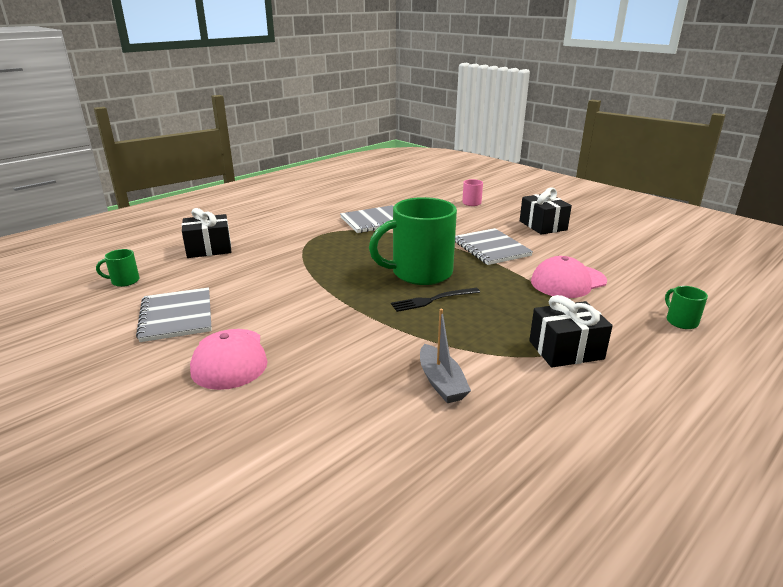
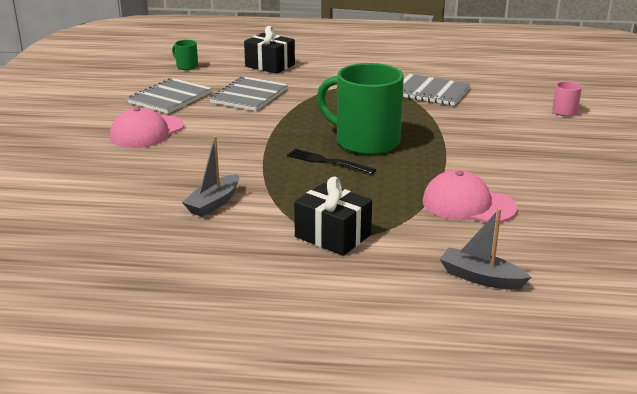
camera: 50 degrees right, 0 degrees up
grey notebook [455,228,533,265] -> grey notebook moved to [209,76,288,111]
black gift [520,187,572,235] -> none
green mug [665,286,708,329] -> grey boat [440,209,531,290]

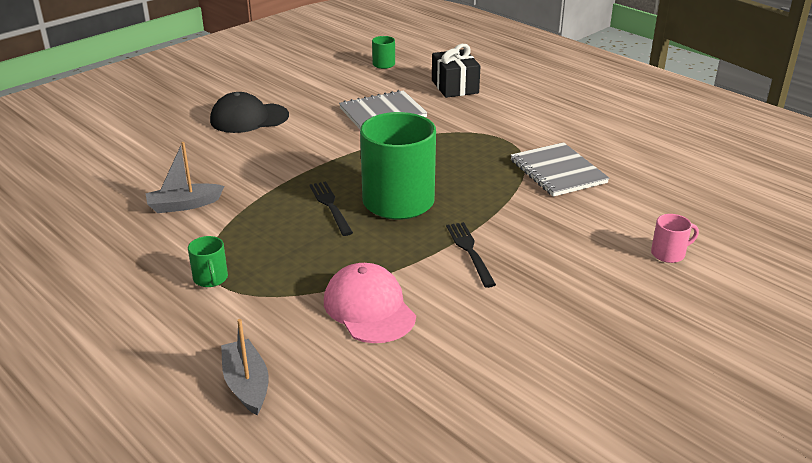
camera: 40 degrees right, 5 degrees up
pink cap [110,107,184,148] -> black cap [210,92,289,133]
grey notebook [127,78,212,114] -> none
black gift [294,177,372,256] -> green mug [188,236,228,287]
none -> black fork [446,222,496,288]

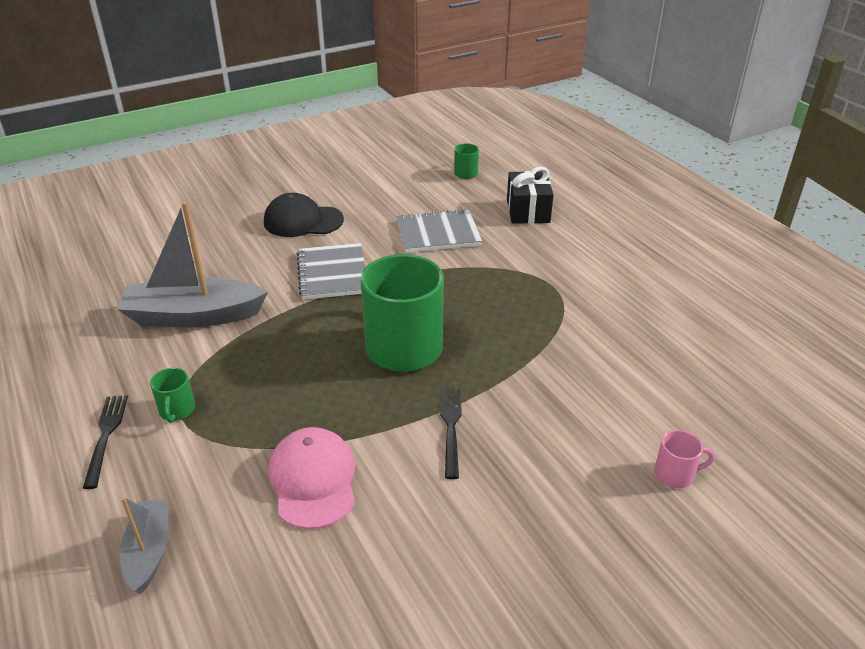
camera: 15 degrees right, 5 degrees up
grey boat [146,142,224,213] -> grey boat [117,201,268,327], size x1.83
black fork [309,181,353,236] -> black fork moved to [83,395,128,489]
grey notebook [511,142,609,197] -> grey notebook moved to [297,243,365,300]

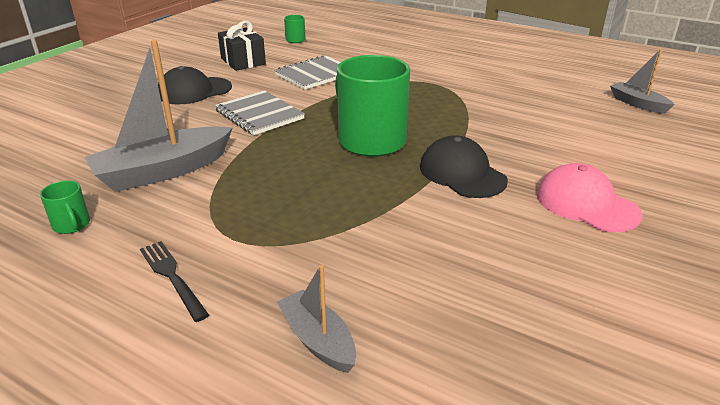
camera: 30 degrees left, 5 degrees down
green mug [150,368,195,423] -> green mug moved to [40,181,90,234]
pink cap [268,427,355,529] -> pink cap moved to [537,163,643,232]
black fork [440,388,462,479] -> black cap [420,135,508,198]
black gift [507,167,553,224] -> black gift moved to [218,21,266,71]
pink mug [654,430,715,488] -> none
none -> grey boat [610,49,675,114]

